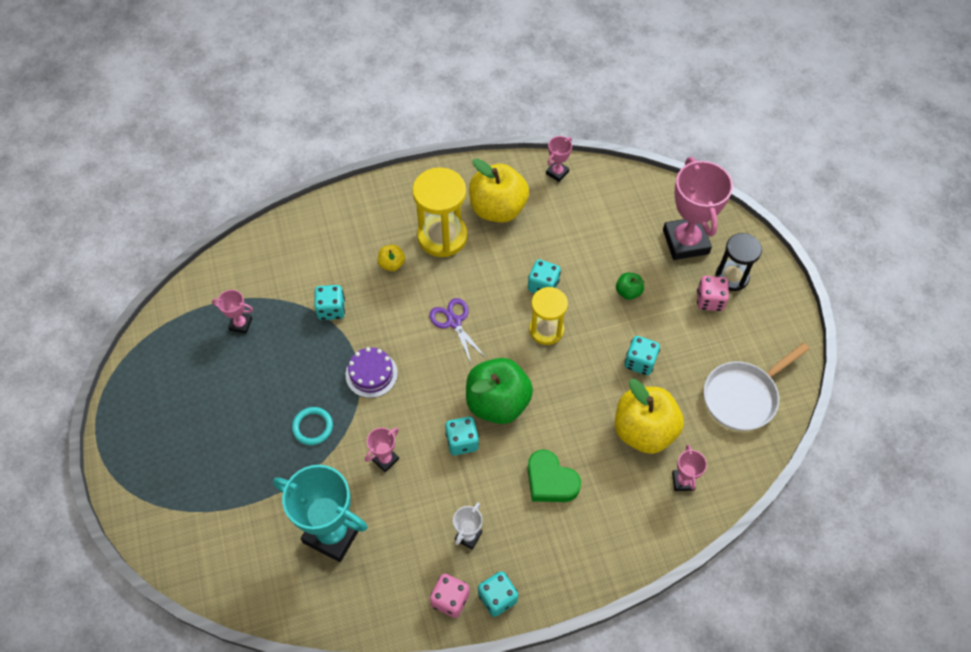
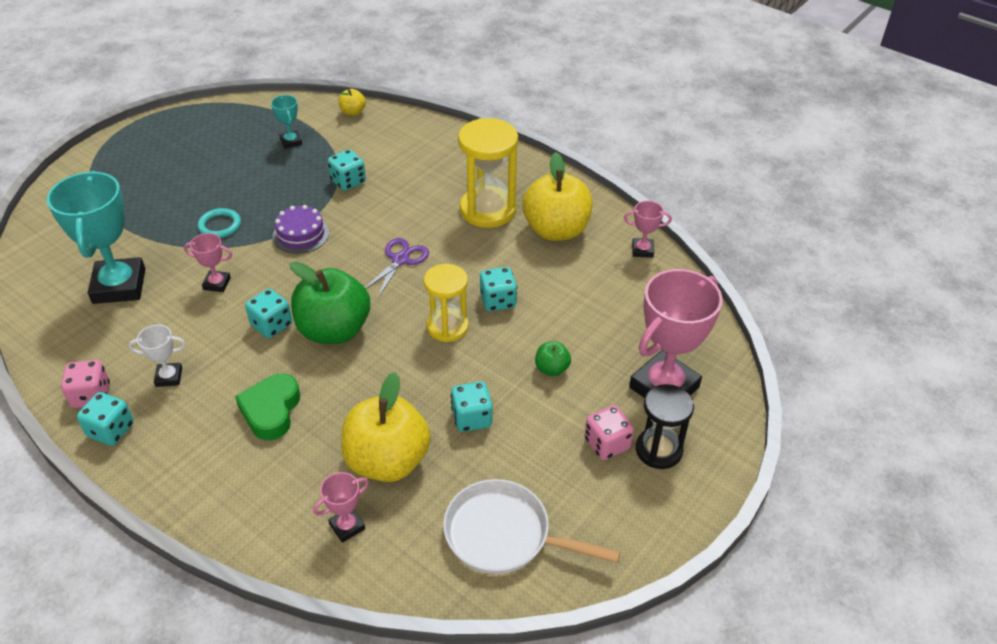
camera: 55 degrees right, 15 degrees down
pink trophy [212,290,253,334] -> turquoise trophy [271,95,302,149]
yellow apple [378,245,405,271] -> yellow apple moved to [339,89,366,116]

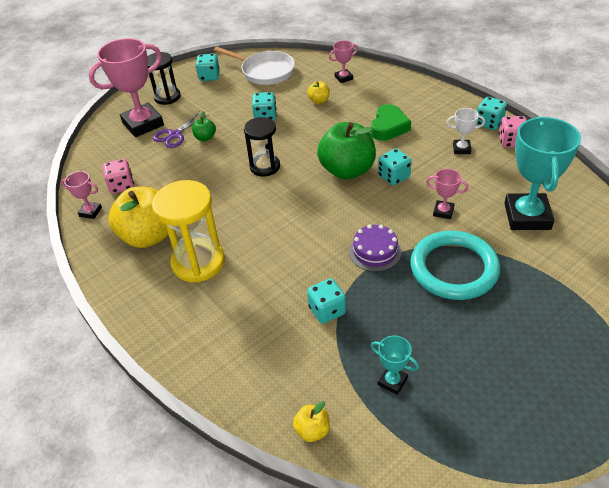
camera: 165 degrees left, 0 degrees up
turquoise ring [198,208,241,238] -> turquoise ring [410,231,500,300], size x2.13
turquoise trophy [271,95,302,149] -> turquoise trophy turned 45 degrees counterclockwise [371,335,419,395]
yellow apple [341,372,431,482] -> yellow apple [307,81,330,104], size x0.45
purple scissors [365,238,429,298] -> purple scissors moved to [153,111,209,148]
yellow hourglass [424,264,469,342] -> black hourglass [244,117,280,177]
turquoise dice [480,267,517,311] -> turquoise dice moved to [196,54,220,81]
pink dice [584,405,634,460] -> pink dice moved to [103,159,134,194]

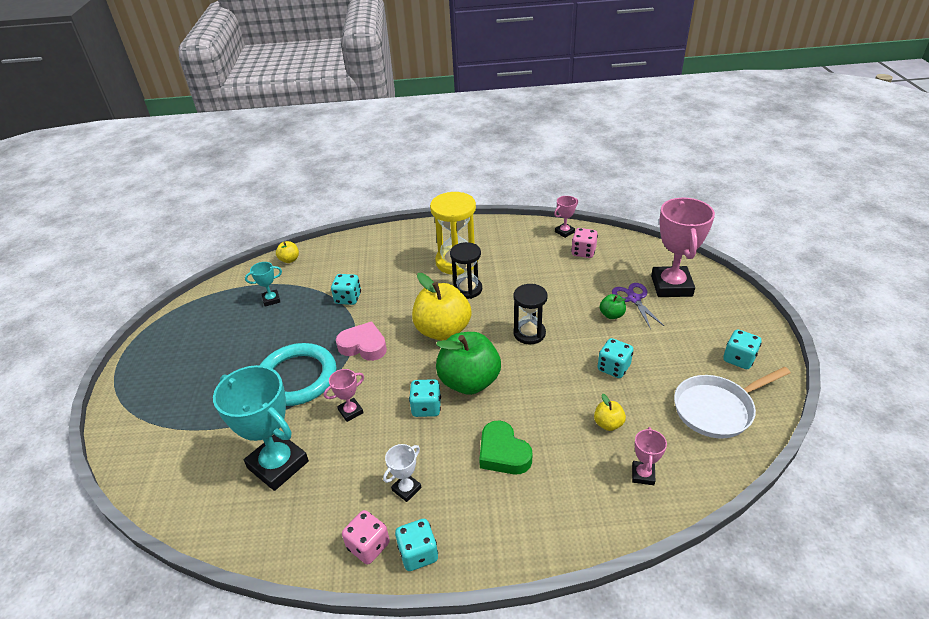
camera: 125 degrees right, 5 degrees down
yellow apple [108,187,168,248] -> yellow apple moved to [412,273,471,341]
black hourglass [147,52,181,105] -> black hourglass moved to [450,242,482,299]
purple cake [349,225,401,272] -> pink heart [336,321,387,361]

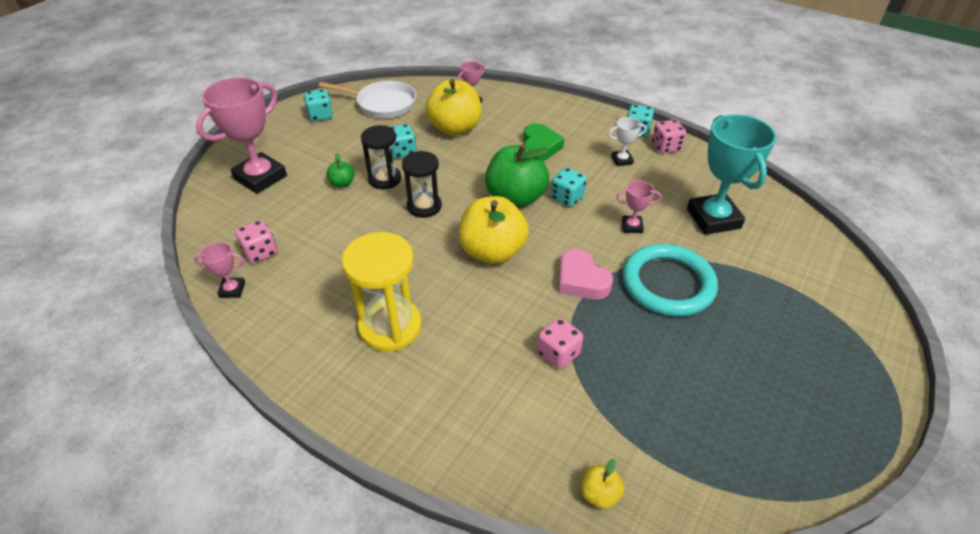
camera: 145 degrees left, 5 degrees up
turquoise trophy [245,262,282,306] -> none
turquoise dice [331,274,361,305] -> pink dice [537,318,583,369]
black hourglass [450,242,482,299] -> black hourglass moved to [361,125,401,189]
yellow apple [594,394,626,431] -> yellow apple [426,79,482,136], size x2.23
purple scissors [612,283,664,329] -> none

